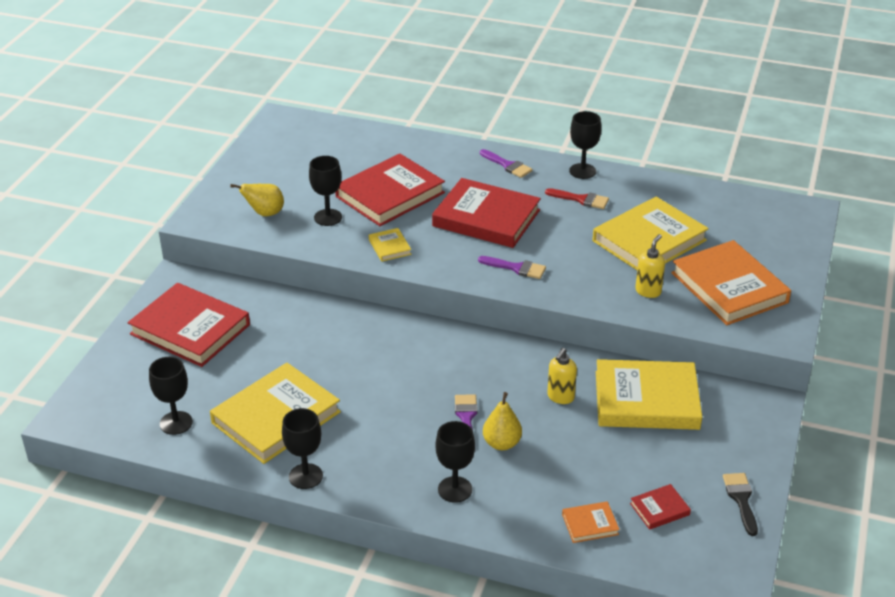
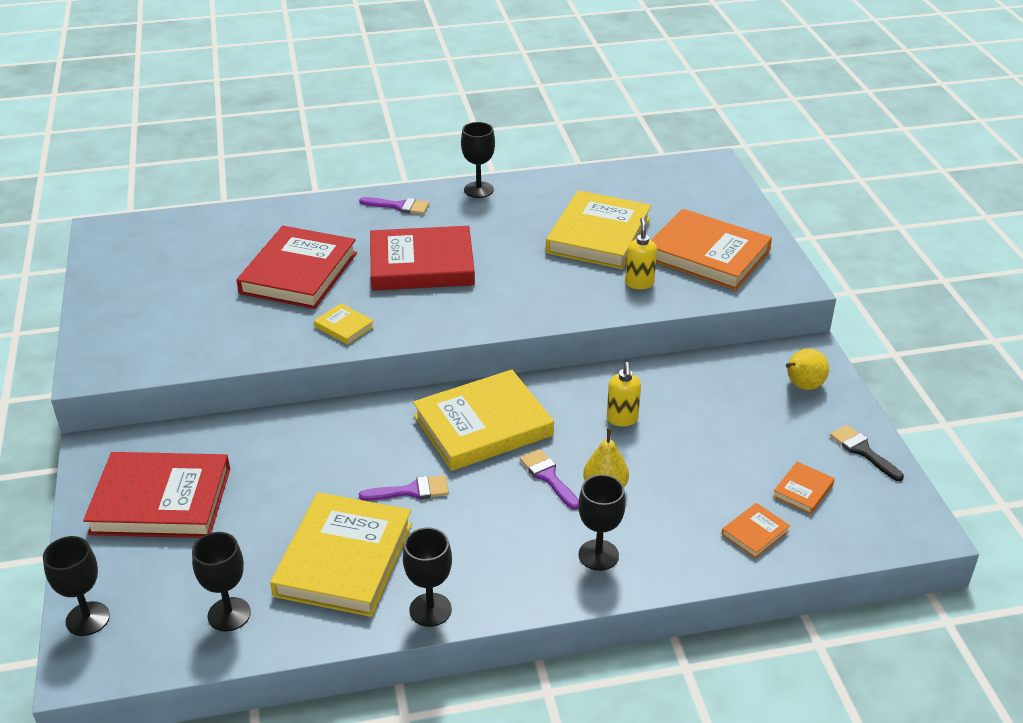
camera: 30 degrees left, 0 degrees up
yellow pear [230,184,284,216] -> yellow pear moved to [786,349,829,390]
black goblet [309,156,342,226] -> black goblet moved to [43,536,110,636]
purple brush [478,256,546,279] -> purple brush moved to [359,475,449,501]
red brush [545,188,609,209] -> none
yellow book [596,359,702,430] -> yellow book moved to [413,369,554,471]
red book [630,484,691,530] -> orange book [773,462,835,514]

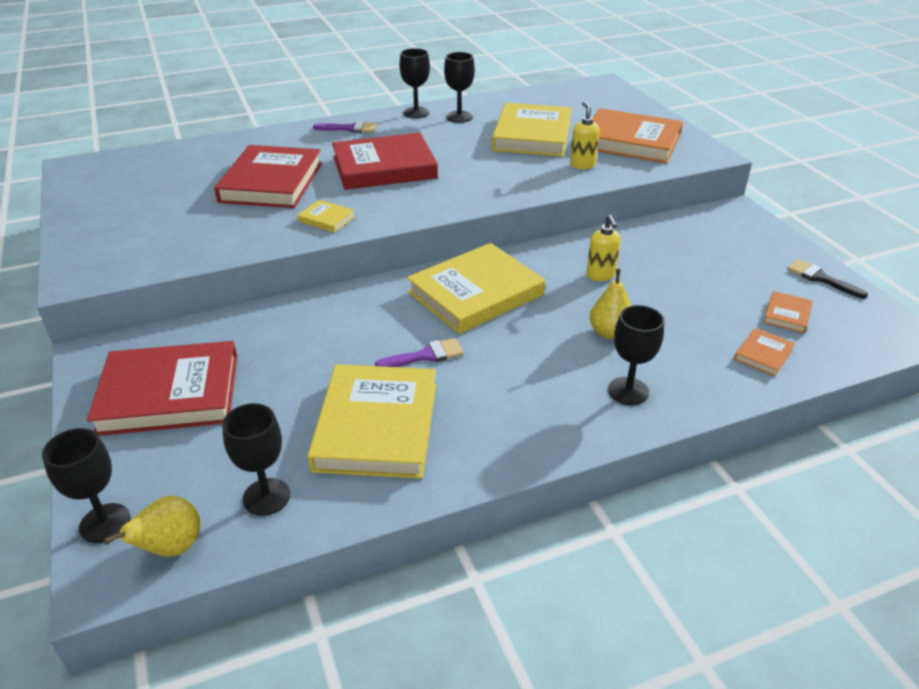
camera: 10 degrees left, 0 degrees up
black goblet [403,527,452,627] -> black goblet moved to [444,52,475,123]
purple brush [520,449,579,510] -> none
yellow pear [786,349,829,390] -> yellow pear moved to [104,496,201,557]

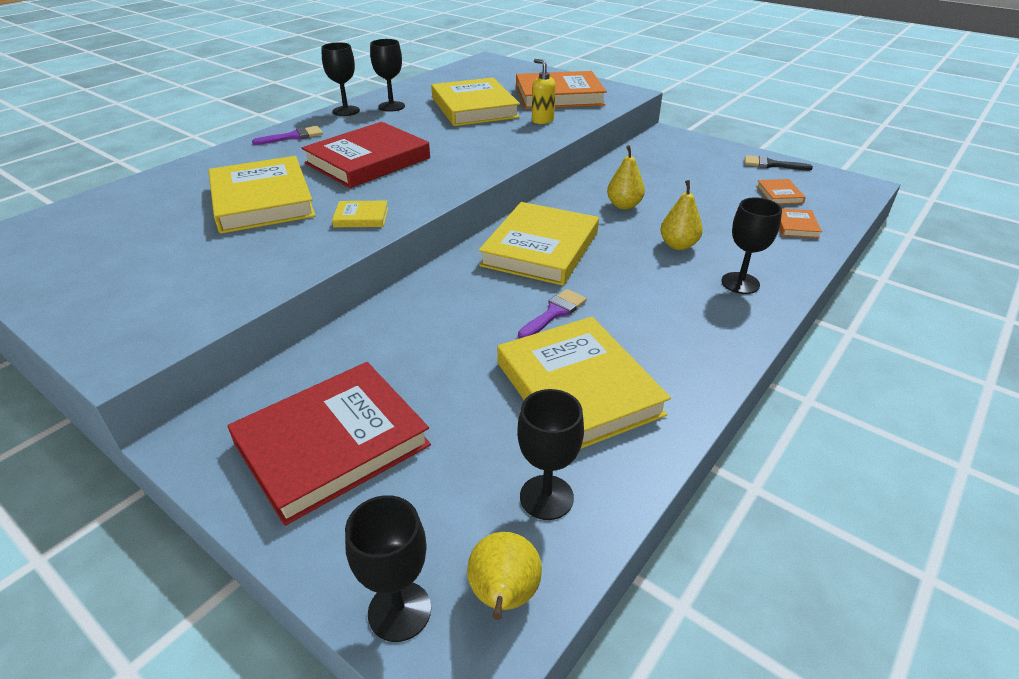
camera: 30 degrees left, 0 degrees up
red book [214,145,322,208] -> yellow book [209,156,316,234]
yellow soap dispenser [586,215,621,281] -> yellow pear [607,145,645,210]

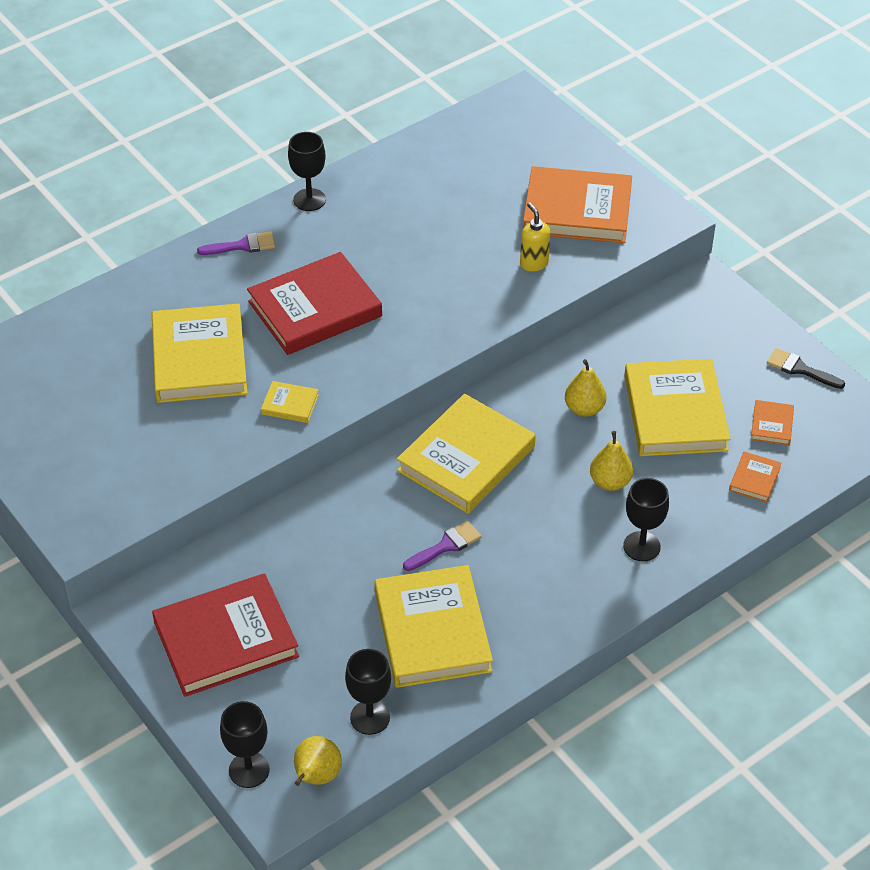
camera: 15 degrees right, 10 degrees up
black goblet [370,39,405,112] -> none
yellow book [431,78,520,126] -> yellow book moved to [624,359,731,456]

